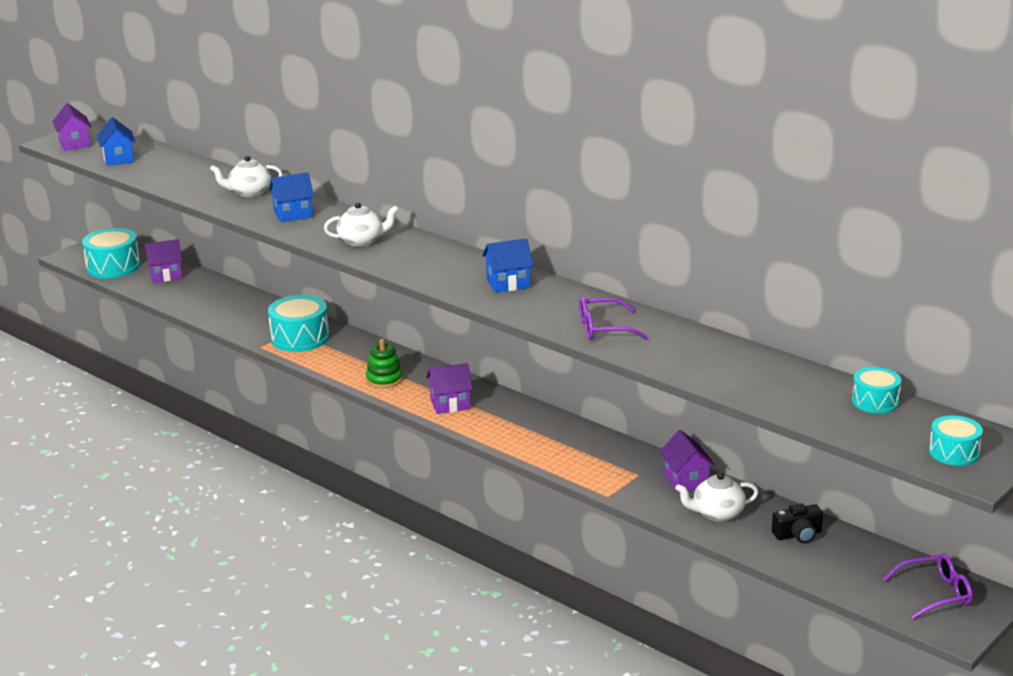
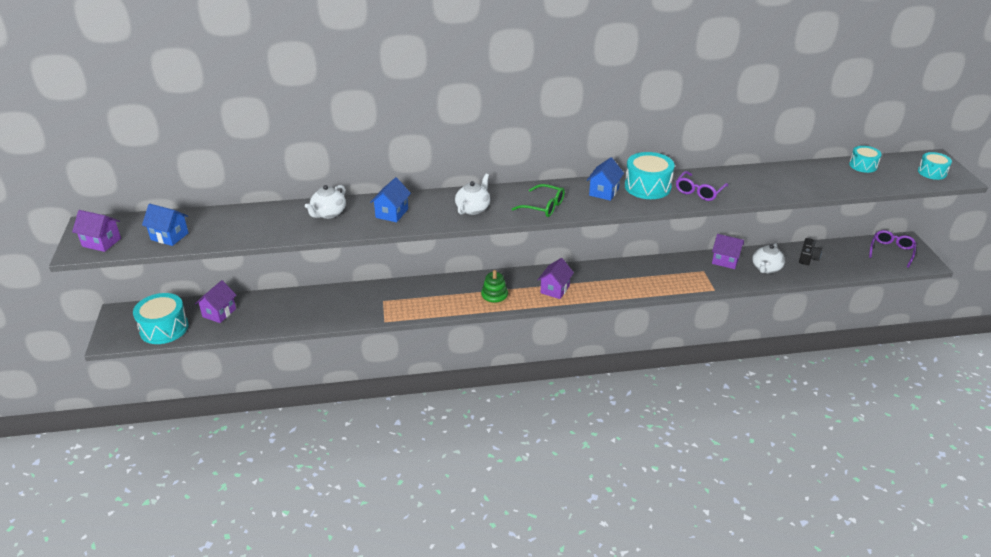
camera: 50 degrees left, 10 degrees up
turquoise drum [268,295,329,352] -> turquoise drum moved to [625,152,675,199]
none -> green glasses [512,184,565,217]

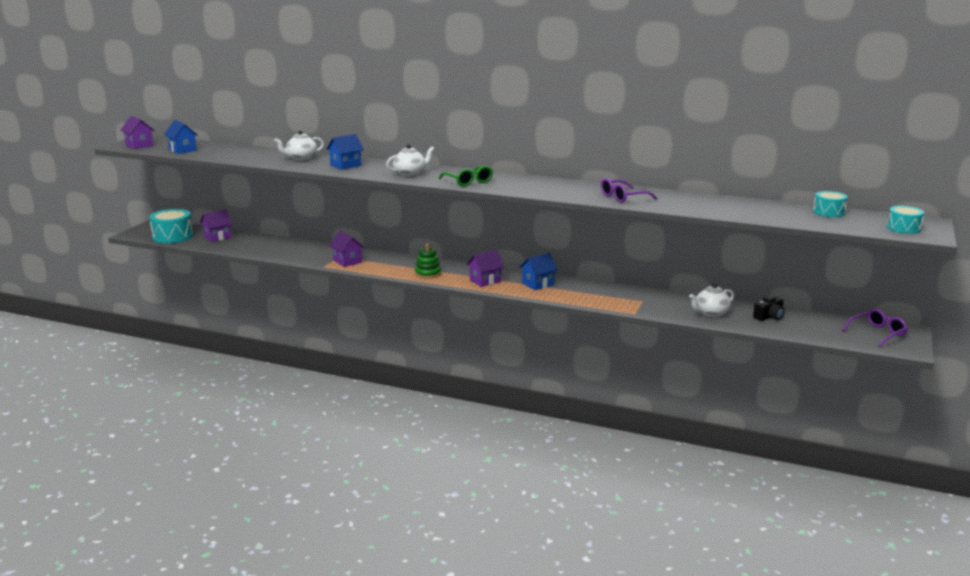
camera: 30 degrees right, 15 degrees down
blue house [587,157,624,201] -> blue house moved to [519,253,558,290]
turquoise drum [625,152,675,199] -> none
purple house [712,234,744,269] -> purple house moved to [329,231,365,267]

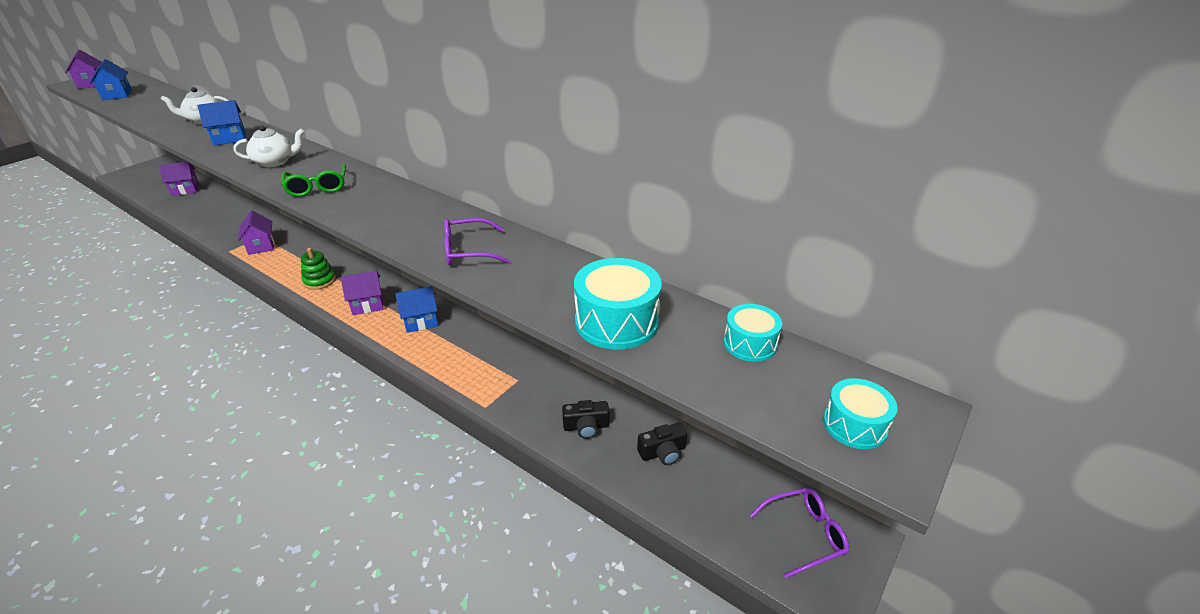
camera: 15 degrees right, 15 degrees up
turquoise drum [149,209,193,243] -> turquoise drum moved to [574,258,662,350]
white teapot [689,283,734,317] -> black camera [562,400,610,439]

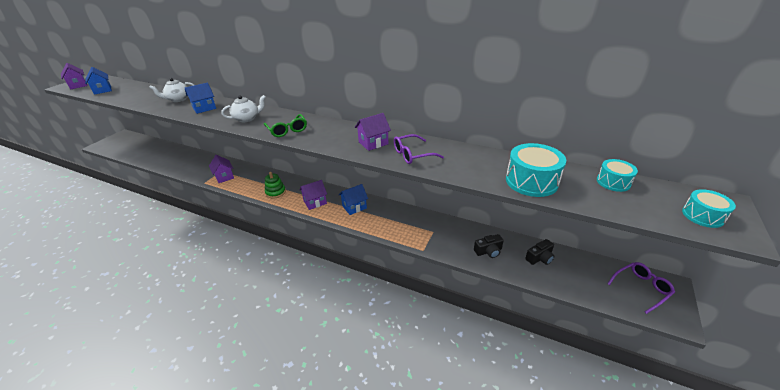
camera: 10 degrees left, 0 degrees up
purple house [159,162,199,196] -> purple house moved to [355,113,391,151]

